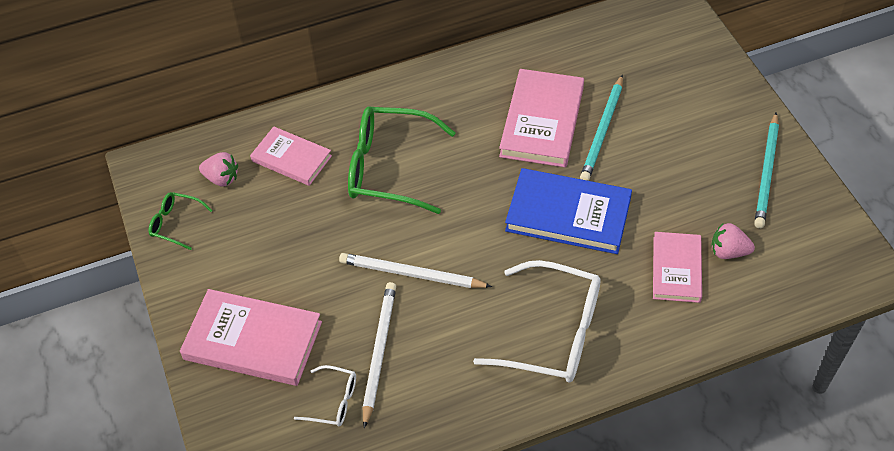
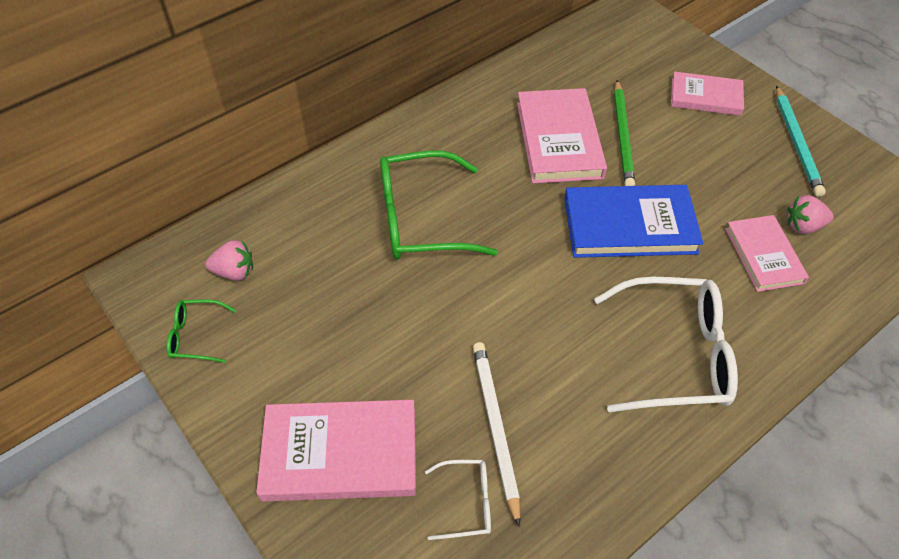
camera: 20 degrees left, 0 degrees up
pink book [250,126,332,186] -> pink book moved to [671,72,744,116]
white pencil [339,253,492,288] -> none
turquoise pencil [580,74,623,181] -> green pencil [614,80,635,186]

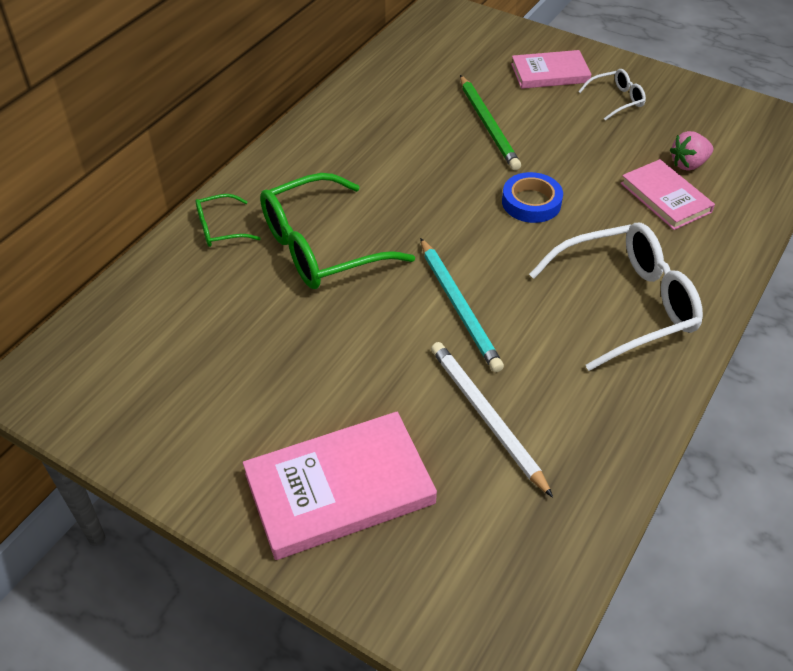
camera: 20 degrees left, 5 degrees down
green glasses [167,299,236,363] -> green glasses moved to [195,194,261,247]
pink strawberry [205,240,253,281] -> none
white glasses [425,460,491,540] -> white glasses moved to [578,69,646,121]
pink book [517,88,607,184] -> none
blue book [564,185,703,258] -> blue tape [502,172,563,223]
turquoise pencil [776,86,826,197] -> turquoise pencil moved to [420,238,504,373]

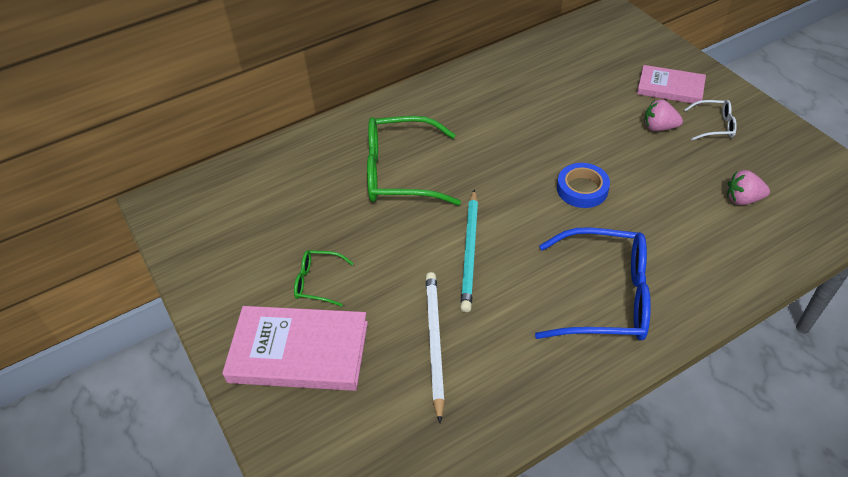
camera: 30 degrees right, 0 degrees up
green glasses [195,194,261,247] -> green glasses moved to [294,250,354,307]
green pencil [460,75,521,170] -> none
white glasses [529,223,703,371] -> blue glasses [535,227,651,341]
pink book [620,159,715,230] -> none
none -> pink strawberry [644,99,683,131]

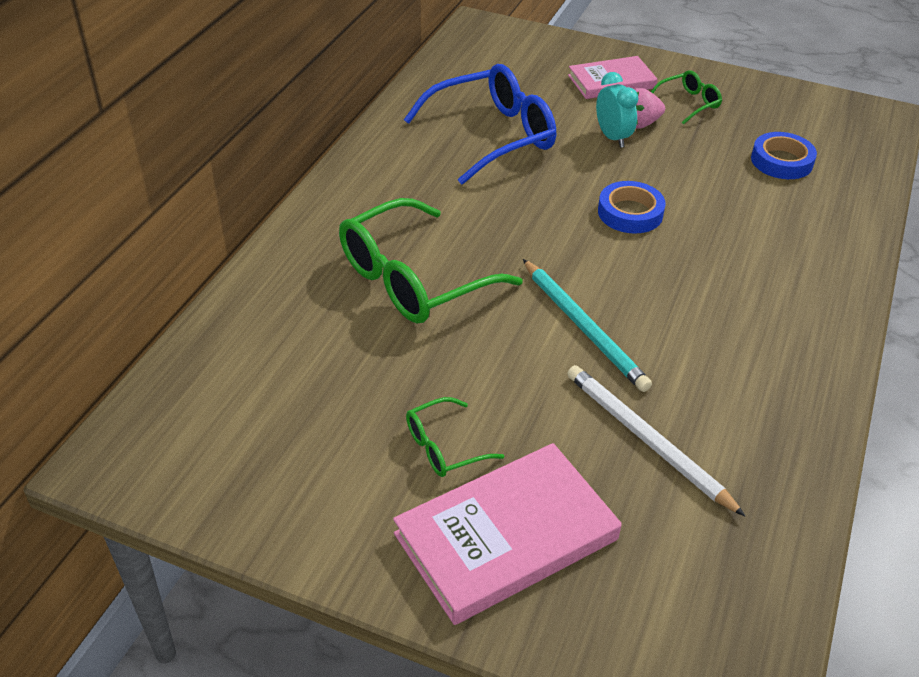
camera: 40 degrees left, 5 degrees down
blue glasses [535,227,651,341] -> blue glasses moved to [404,64,556,185]
white glasses [684,100,737,141] -> green glasses [651,70,722,125]
pink strawberry [727,170,770,205] -> blue tape [751,132,817,179]
none -> turquoise clock [596,72,639,148]

